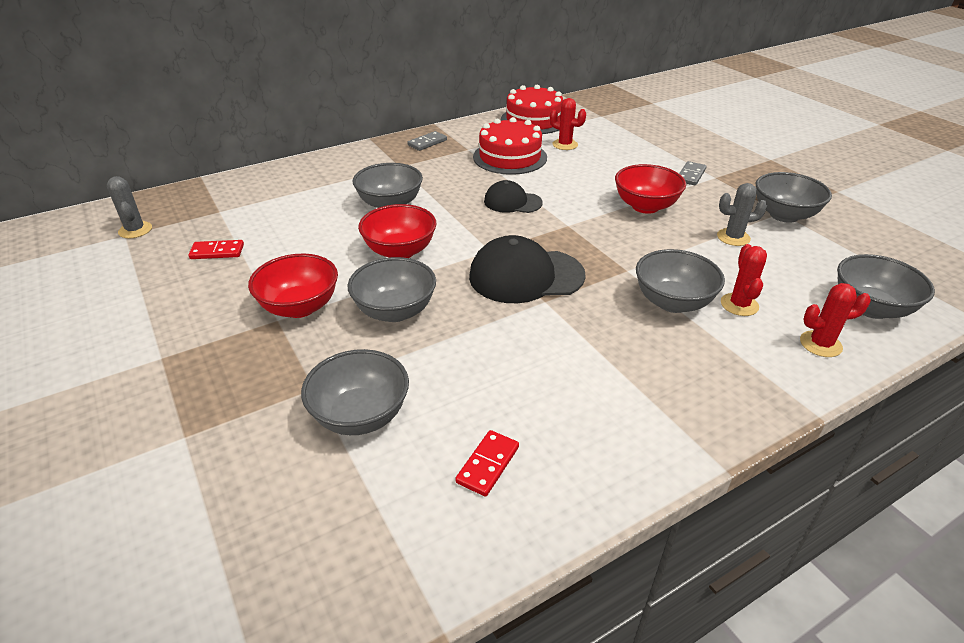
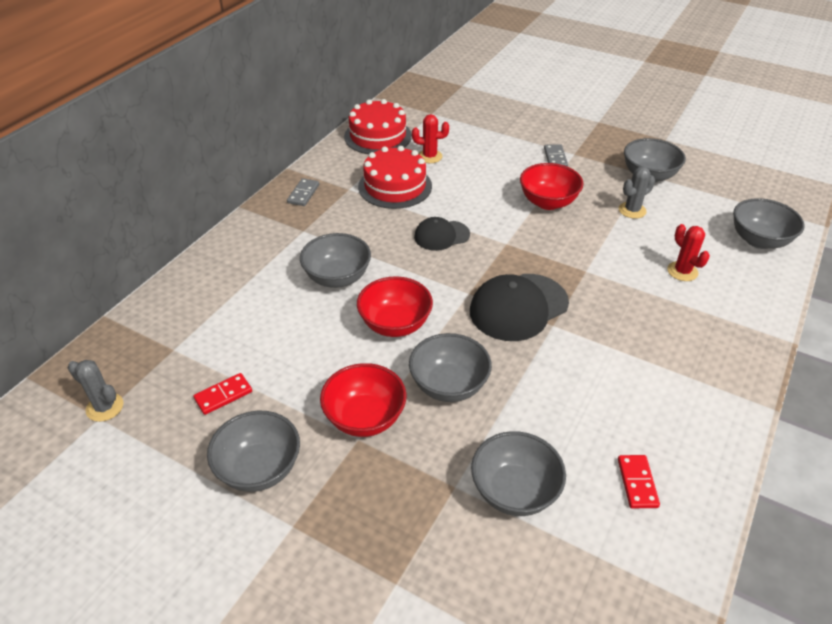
camera: 30 degrees left, 5 degrees up
grey bowl [636,249,725,313] -> grey bowl moved to [207,411,300,492]
red cactus [800,283,871,357] -> none

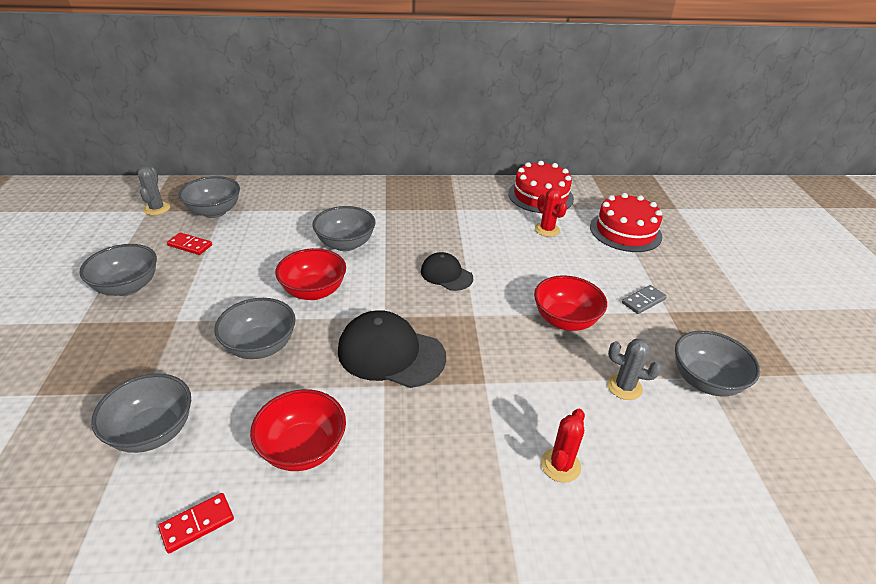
camera: 55 degrees right, 5 degrees down
grey domino [287,178,319,206] -> none
red bowl [320,363,406,437] -> red bowl moved to [250,389,346,471]
red cake [358,146,432,209] -> red cake moved to [590,193,662,252]
grey bowl [733,198,805,249] -> grey bowl moved to [178,176,240,218]

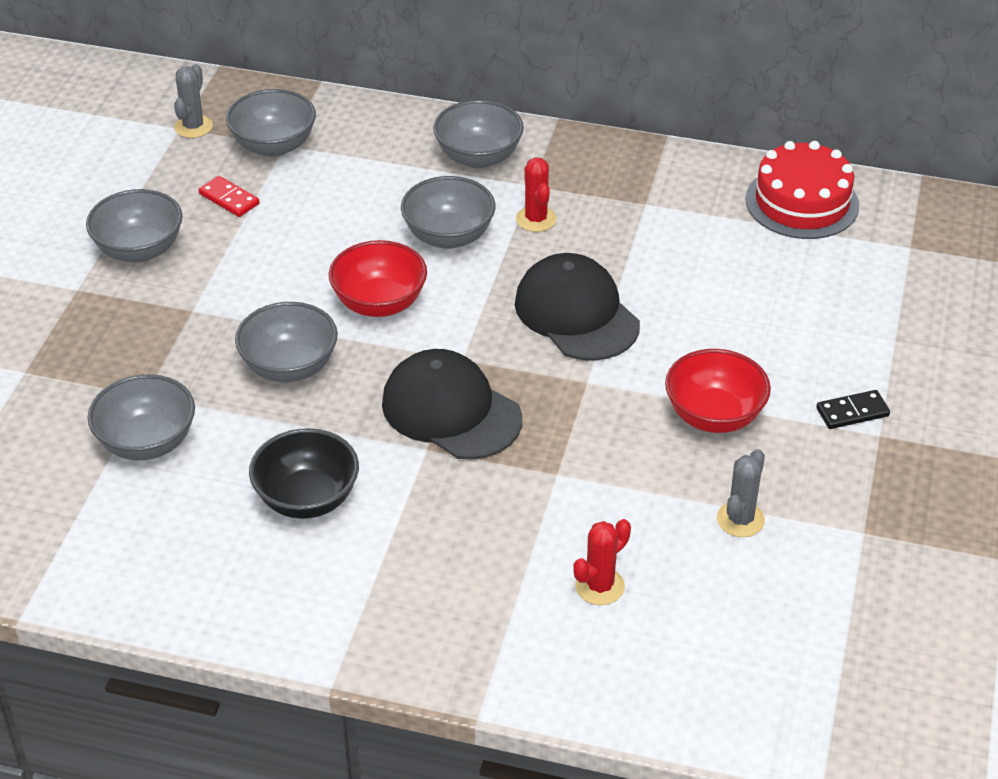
camera: 20 degrees right, 5 degrees up
red domino [158,493,234,553] -> none
red bowl [250,389,346,471] -> black bowl [249,428,359,519]
black cap [421,252,473,291] -> black cap [515,253,640,361], size x1.68
red cactus [535,188,567,237] -> red cactus moved to [516,157,557,232]
red cake [590,193,662,252] -> none
grey cactus [607,339,662,400] -> grey cactus turned 75 degrees clockwise [717,449,765,537]
grey domino [622,285,667,314] -> black domino [816,390,890,429]
grey bowl [675,331,760,396] -> grey bowl moved to [433,100,524,169]

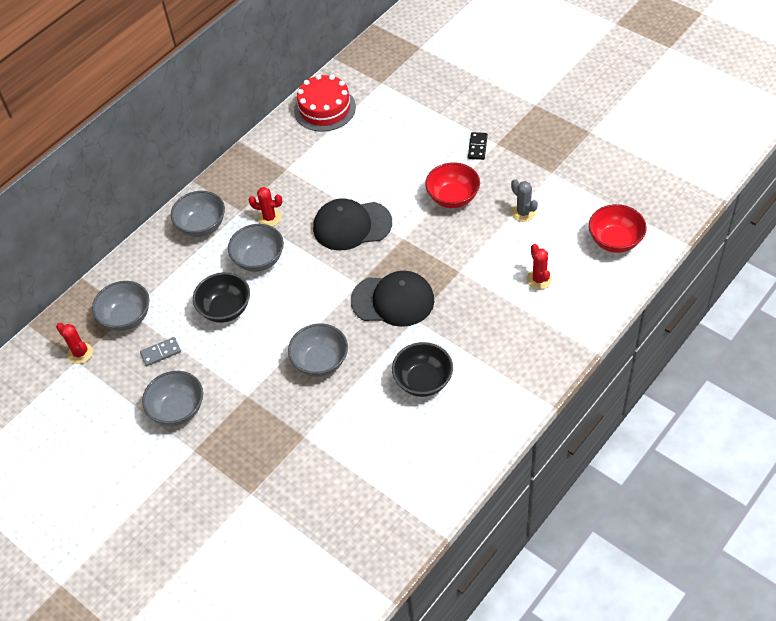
camera: 60 degrees left, 10 degrees up
grey bowl [88,374,195,460] -> none
grey cactus [174,64,213,138] -> red cactus [56,323,93,364]
red domino [199,176,260,217] -> grey domino [140,337,181,366]
red bowl [329,240,427,317] -> red bowl moved to [589,204,647,253]
black cap [382,349,522,460] -> black cap turned 150 degrees counterclockwise [351,271,434,327]
none -> black bowl [193,272,250,323]

